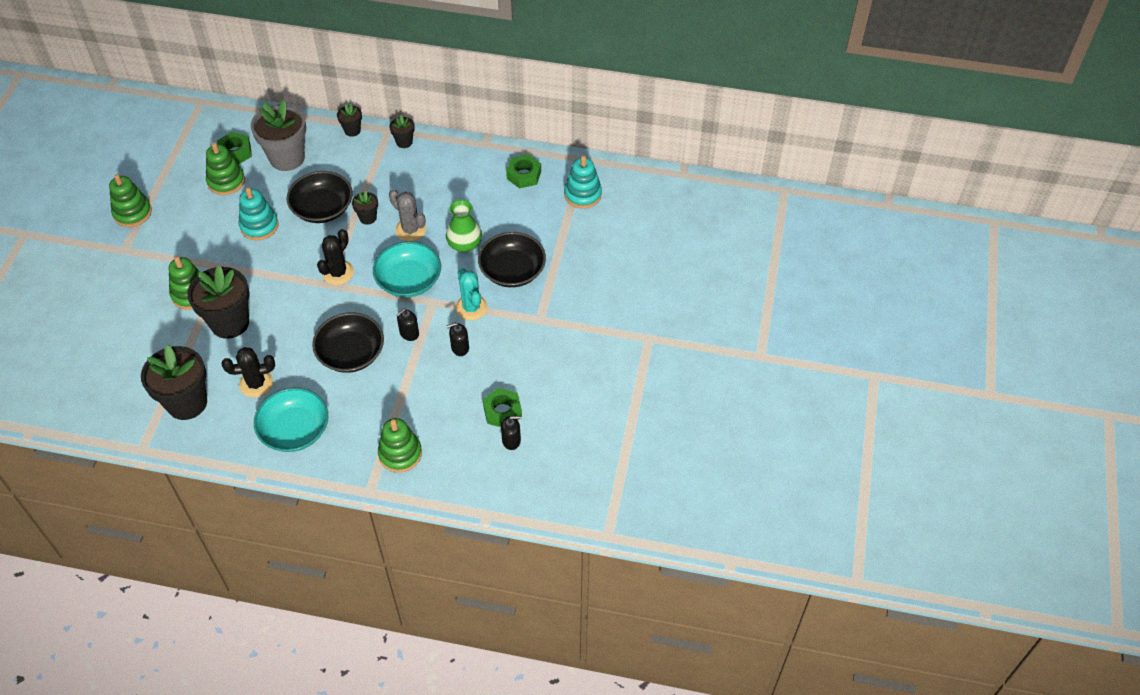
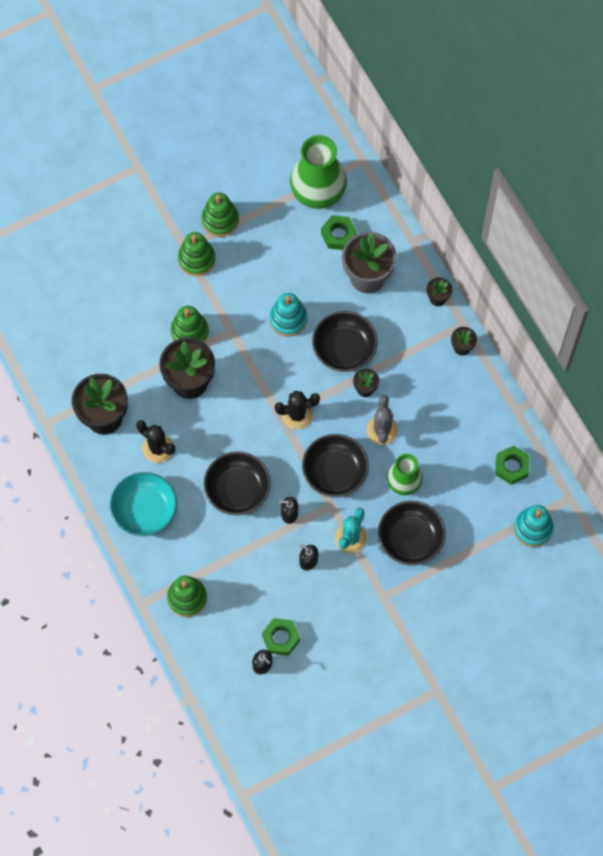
camera: 50 degrees right, 15 degrees up
green stacking toy [206,142,245,195] -> green stacking toy moved to [178,232,215,276]
turquoise bowl [373,241,441,298] -> black bowl [302,434,369,497]
none -> green vase [290,135,347,209]

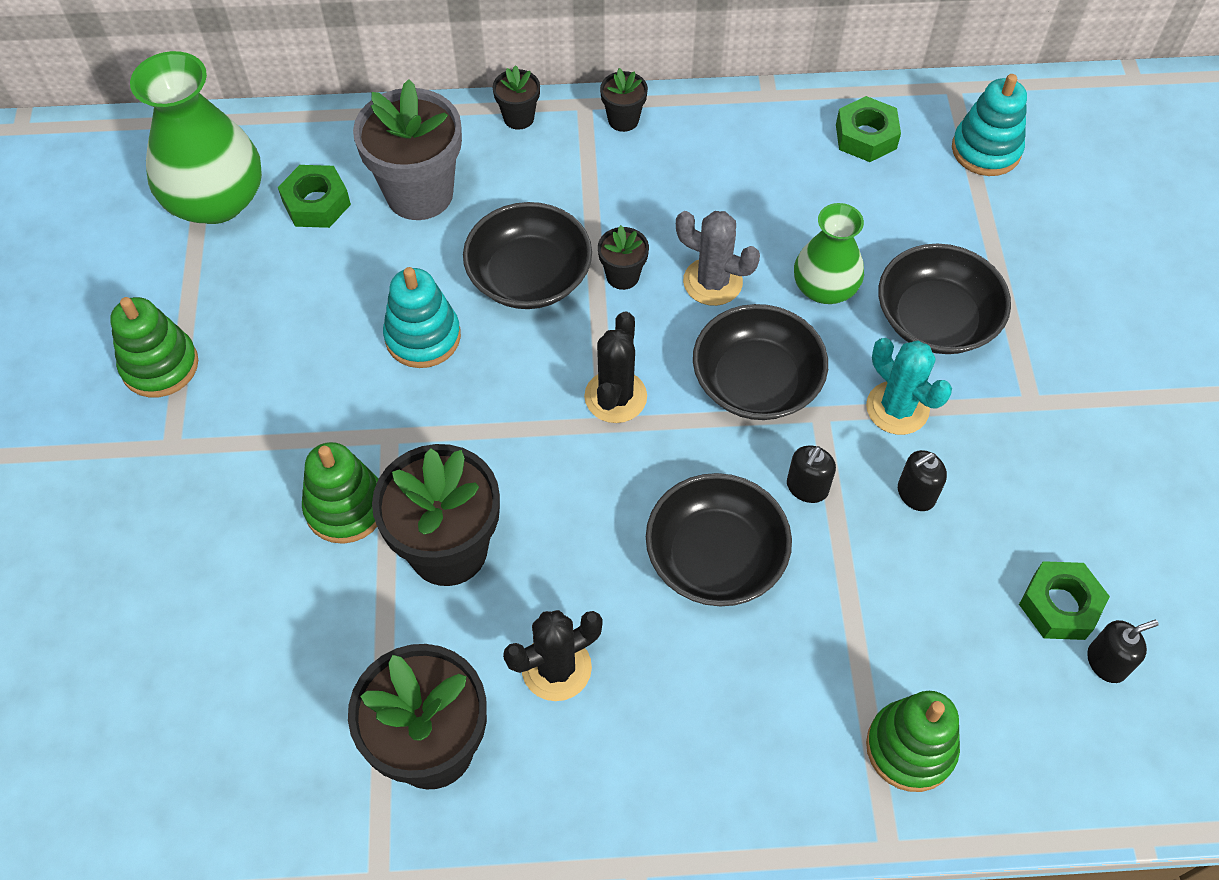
camera: 65 degrees left, 10 degrees down
turquoise bowl [110,472,177,536] -> none
green stacking toy [178,232,215,276] -> none

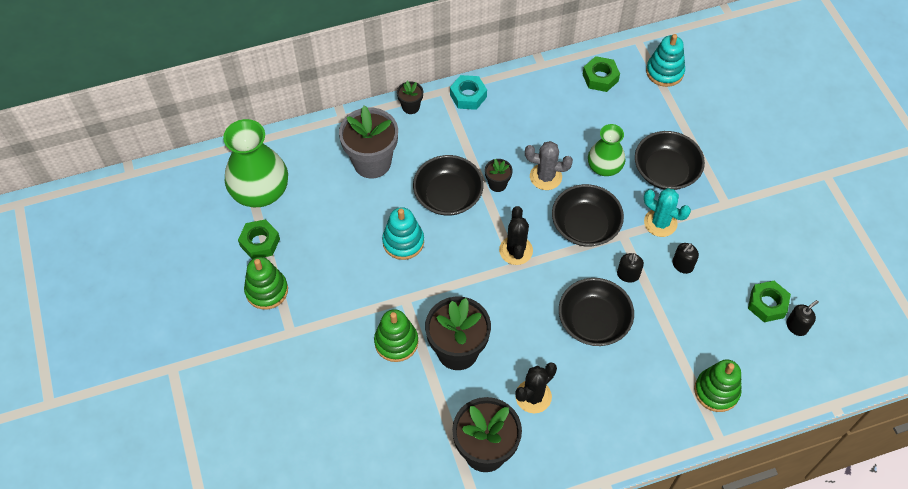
camera: 15 degrees left, 0 degrees up
green nut [278,165,351,228] -> green nut moved to [238,219,280,259]
black flower pot [600,68,648,132] -> turquoise nut [450,75,487,110]

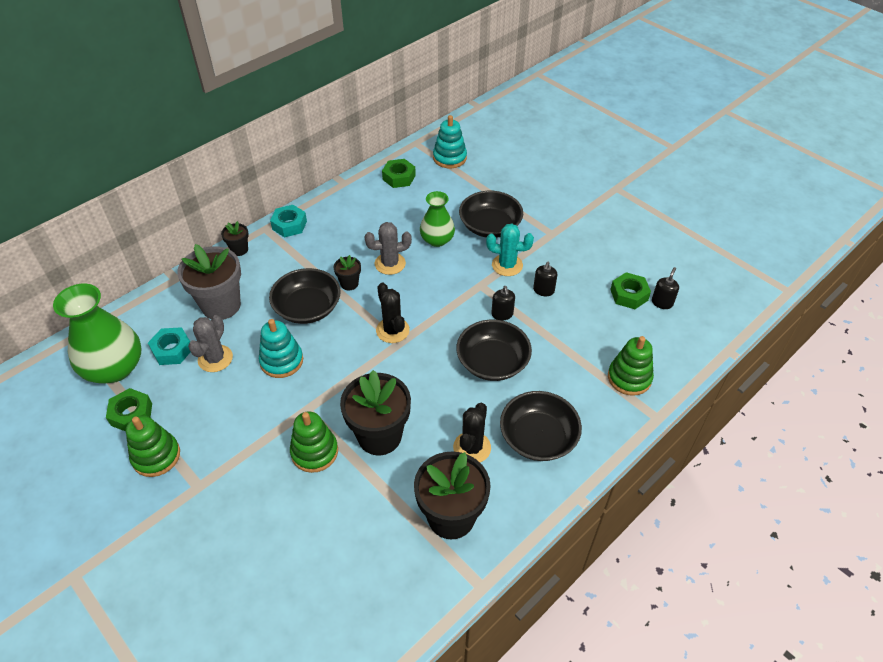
camera: 25 degrees left, 10 degrees down
black bowl [552,184,624,247] -> black bowl moved to [500,391,582,461]
none -> turquoise nut [148,327,190,365]
none -> grey cactus [188,315,233,372]

